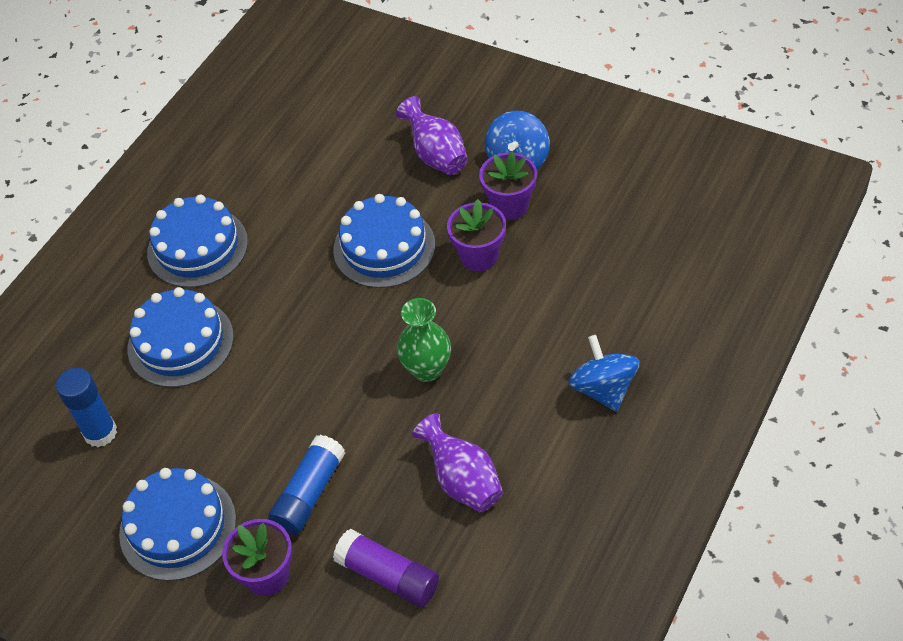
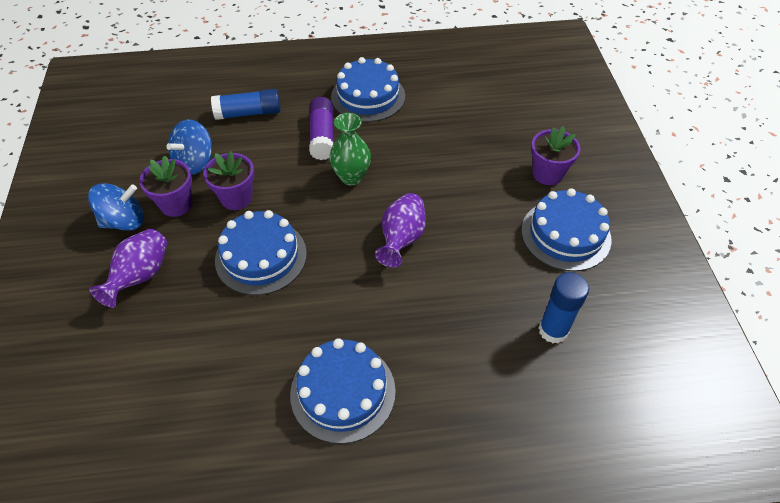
camera: 130 degrees left, 0 degrees up
blue cake [128,287,234,387] -> blue cake moved to [331,57,405,122]
blue glue stick [268,435,345,535] -> blue glue stick moved to [211,89,281,120]
purple glue stick [333,529,439,607] -> purple glue stick moved to [309,97,334,160]
purple vase [412,413,503,512] -> purple vase moved to [375,193,426,268]
blue spinning top [568,335,640,412] -> blue spinning top moved to [166,119,212,175]

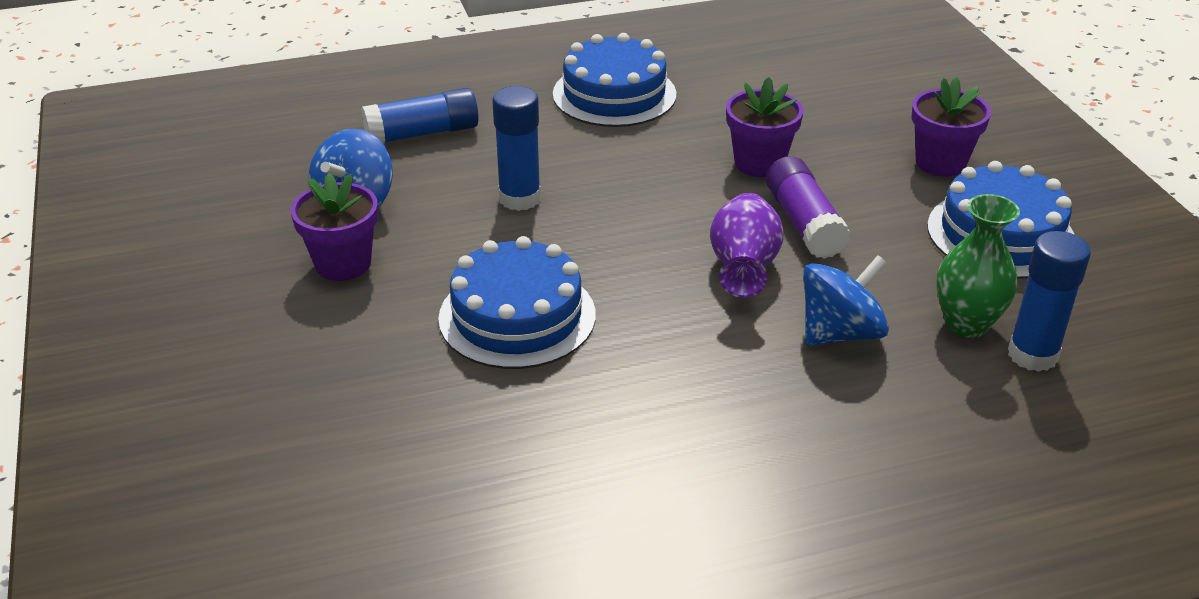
camera: 10 degrees left, 15 degrees down
blue spinning top [88,183,144,231] -> blue spinning top moved to [803,255,889,346]
purple vase [90,229,167,308] -> none
purple flower pot [203,151,254,210] -> purple flower pot moved to [726,77,803,177]
blue cake [290,338,396,444] -> none
purple glue stick [309,97,334,160] -> purple glue stick moved to [766,156,851,259]
green vase [329,113,371,186] -> green vase moved to [936,194,1020,338]
none -> blue glue stick [492,86,541,211]

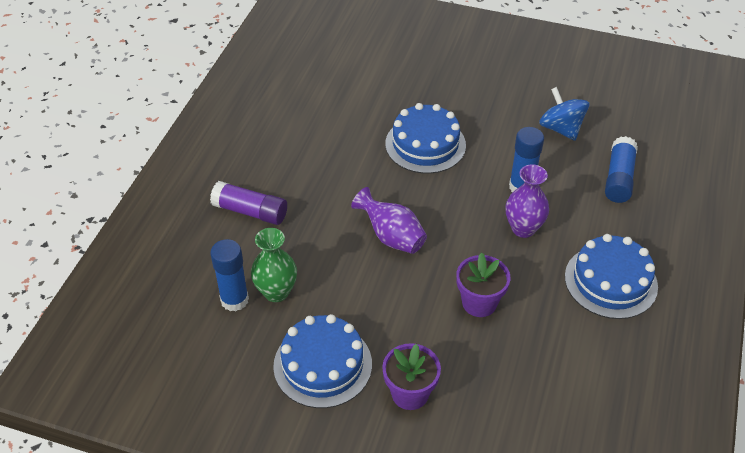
camera: 125 degrees right, 10 degrees up
purple flower pot [291,173,378,281] -> none
purple glue stick [766,156,851,259] -> purple glue stick moved to [210,181,287,225]
blue spinning top [803,255,889,346] -> none
none -> purple vase [506,164,549,238]

